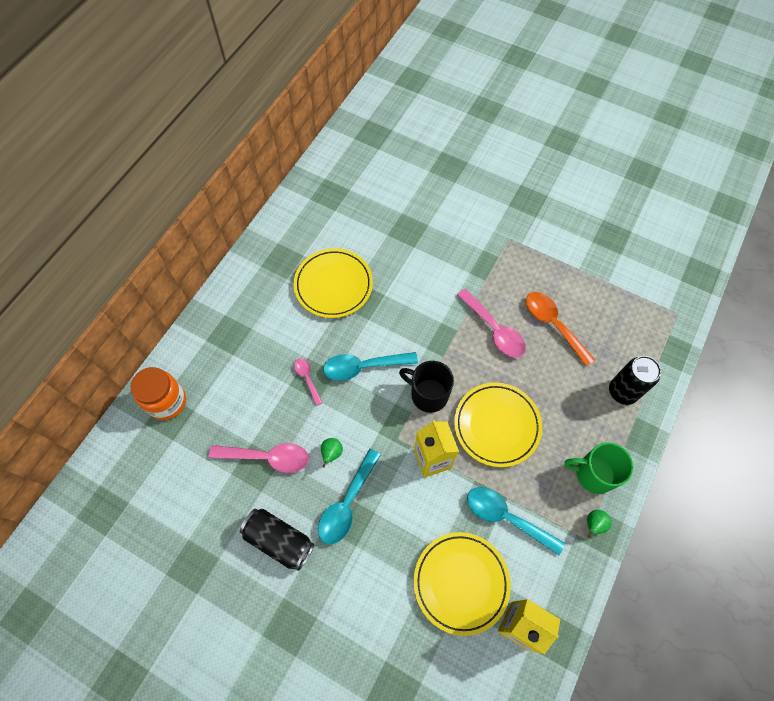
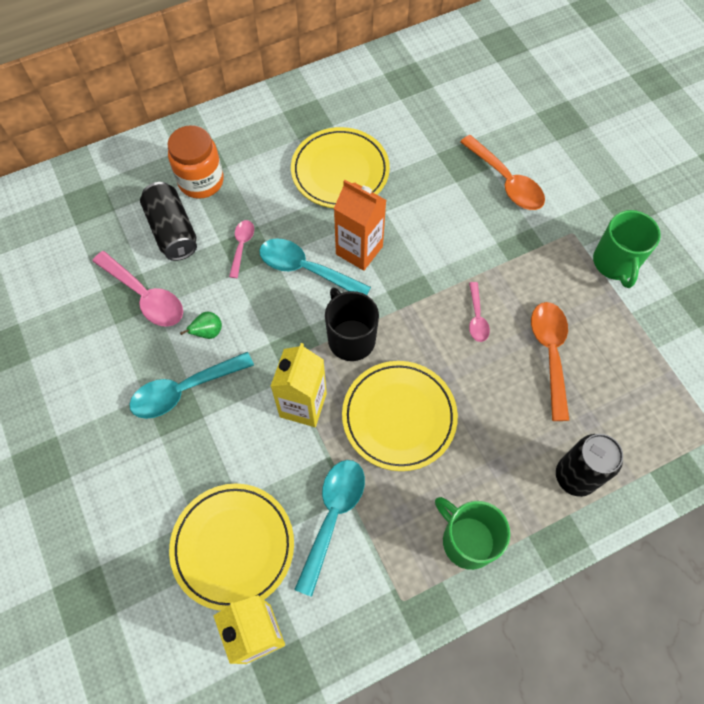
camera: 35 degrees right, 0 degrees up
orange jar [131,367,186,420] -> orange jar moved to [168,125,224,199]
black can [240,509,314,571] -> black can moved to [140,182,197,261]
pink spoon [457,289,526,358] -> pink spoon [469,282,490,342], size x0.56
turquoise spoon [467,487,565,555] -> turquoise spoon turned 45 degrees clockwise [294,460,365,597]
green pear [587,510,611,537] -> none
none -> orange carton [334,180,386,271]
none -> orange spoon [460,135,545,210]
none -> green mug [593,210,661,288]

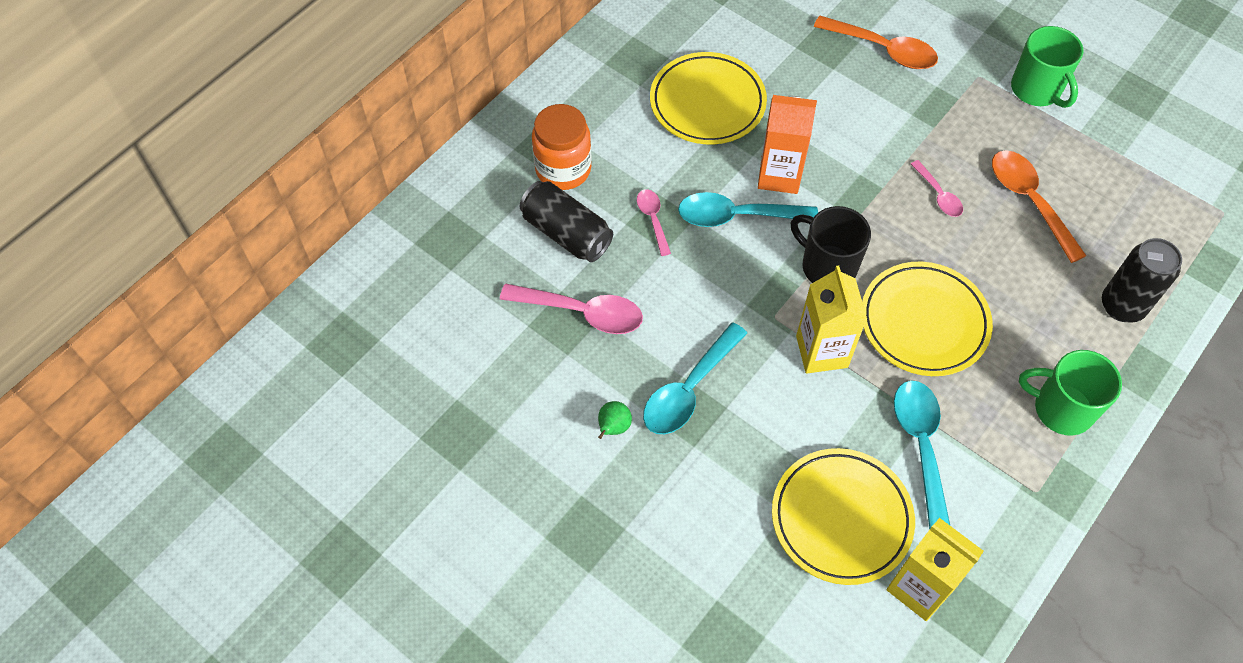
camera: 25 degrees left, 5 degrees down
green pear [180,311,222,339] -> green pear moved to [598,401,632,439]

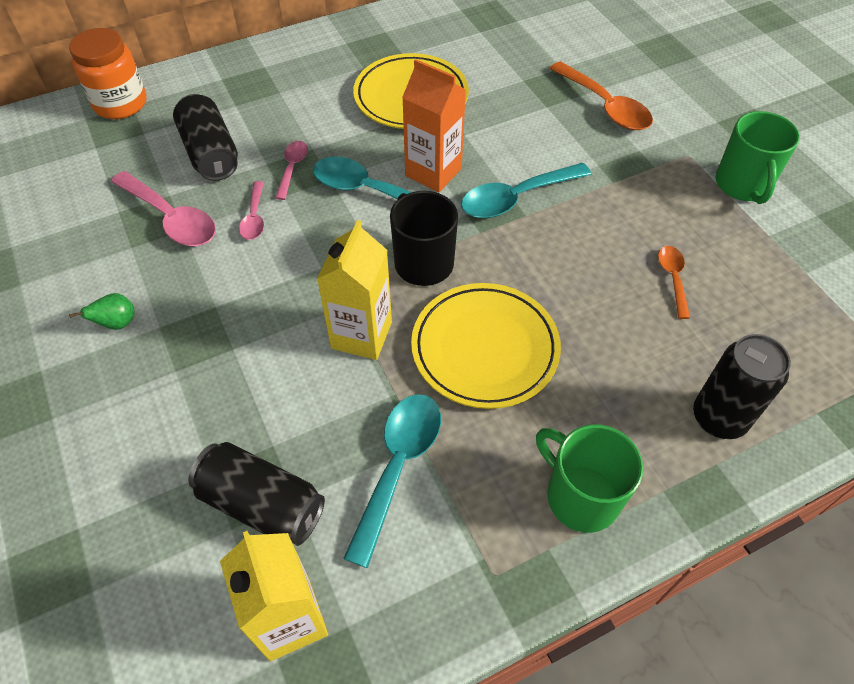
camera: 25 degrees right, 5 degrees down
orange jar [532,104,592,190] -> orange jar moved to [69,28,147,119]
turquoise spoon [643,322,747,434] -> turquoise spoon moved to [461,163,592,218]
yellow plate [772,448,915,585] -> black can [188,442,325,546]
pink spoon [911,160,963,217] -> pink spoon moved to [239,181,264,240]
orange spoon [992,150,1086,263] -> orange spoon [658,246,690,319], size x0.56

